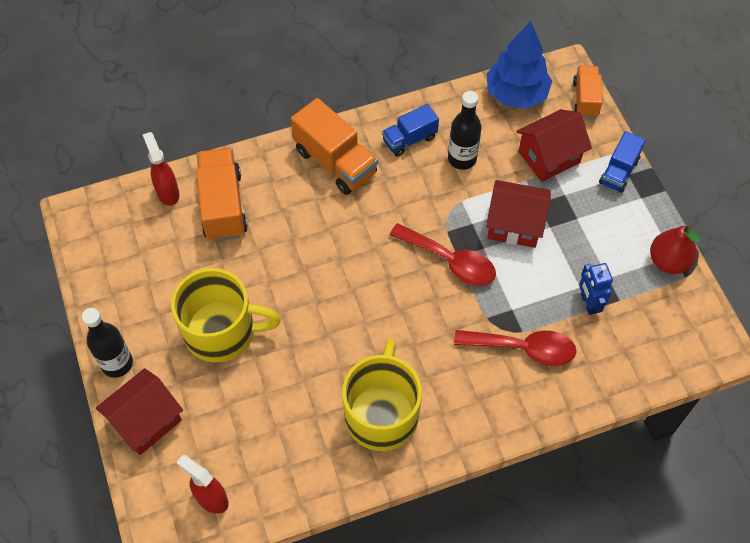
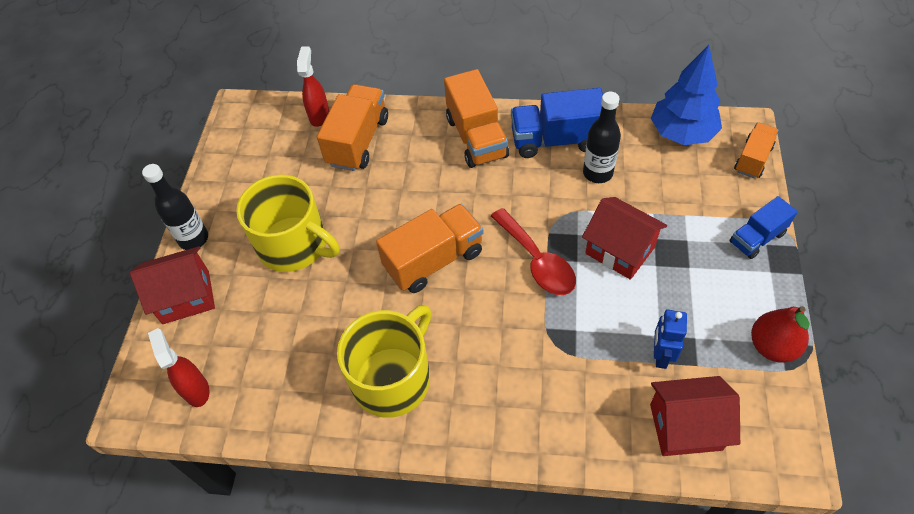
camera: 30 degrees right, 5 degrees down
blue truck [382,104,439,157] -> blue truck [511,88,603,158], size x1.63
red spoon [454,330,577,366] -> none
red house [516,109,592,182] -> red house moved to [650,376,740,456]
none -> orange truck [376,204,484,293]

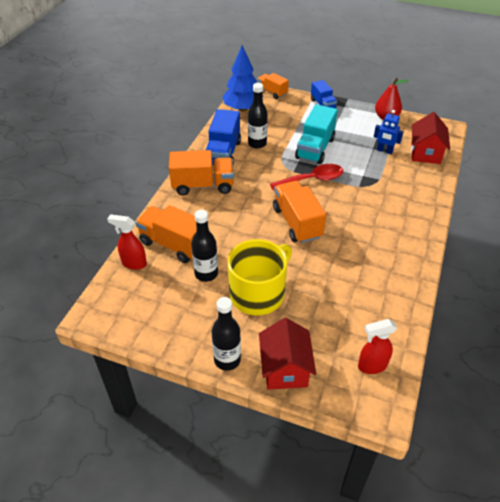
camera: 80 degrees left, 10 degrees down
yellow mug [337,305,431,418] -> none
red house [582,197,667,280] -> turquoise truck [295,104,338,164]
none -> black bottle [191,210,218,282]

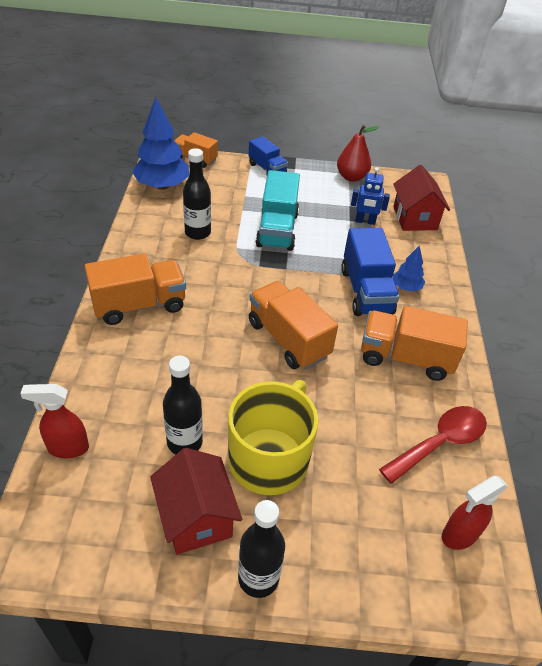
camera: 20 degrees left, 0 degrees up
orange truck [135,205,197,263] -> orange truck moved to [361,306,468,381]
blue truck [206,109,241,166] -> blue truck moved to [341,228,400,316]
red house [259,318,316,390] -> red house moved to [150,448,242,554]
red spoon [270,164,343,191] -> red spoon moved to [379,406,487,484]
none -> blue tree [393,246,425,292]

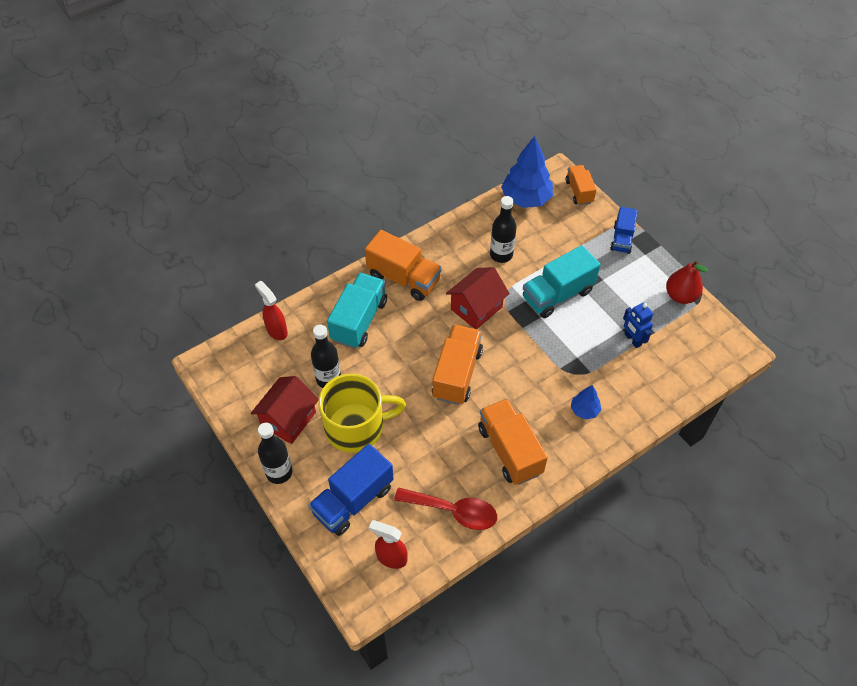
camera: 55 degrees right, 10 degrees up
blue truck [341,228,400,316] -> blue truck moved to [309,444,394,536]
red house [393,165,450,231] -> red house moved to [446,267,510,329]
none -> turquoise truck [327,273,387,349]

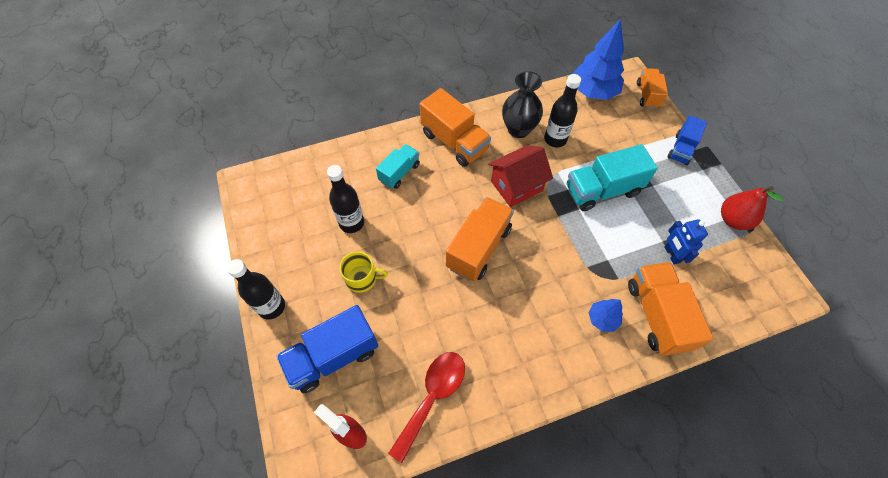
camera: 15 degrees right, 5 degrees up
red house [251,376,319,444] -> none
red spray bottle [255,281,288,340] -> none
yellow mug [318,374,406,453] -> yellow mug [339,251,388,293], size x0.52
turquoise truck [327,273,387,349] -> turquoise truck [376,144,420,189], size x0.61
red spoon [394,487,497,530] -> red spoon turned 90 degrees counterclockwise [388,352,465,463]
orange truck [478,398,548,485] -> orange truck moved to [628,262,713,356]
none -> black vase [502,71,543,138]

